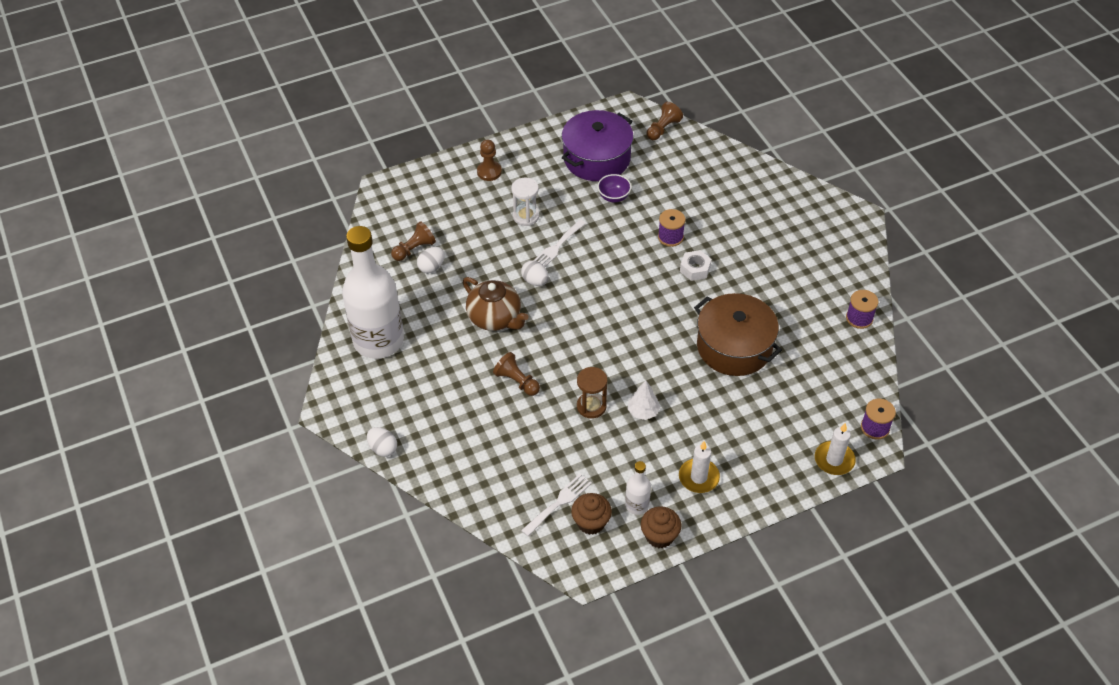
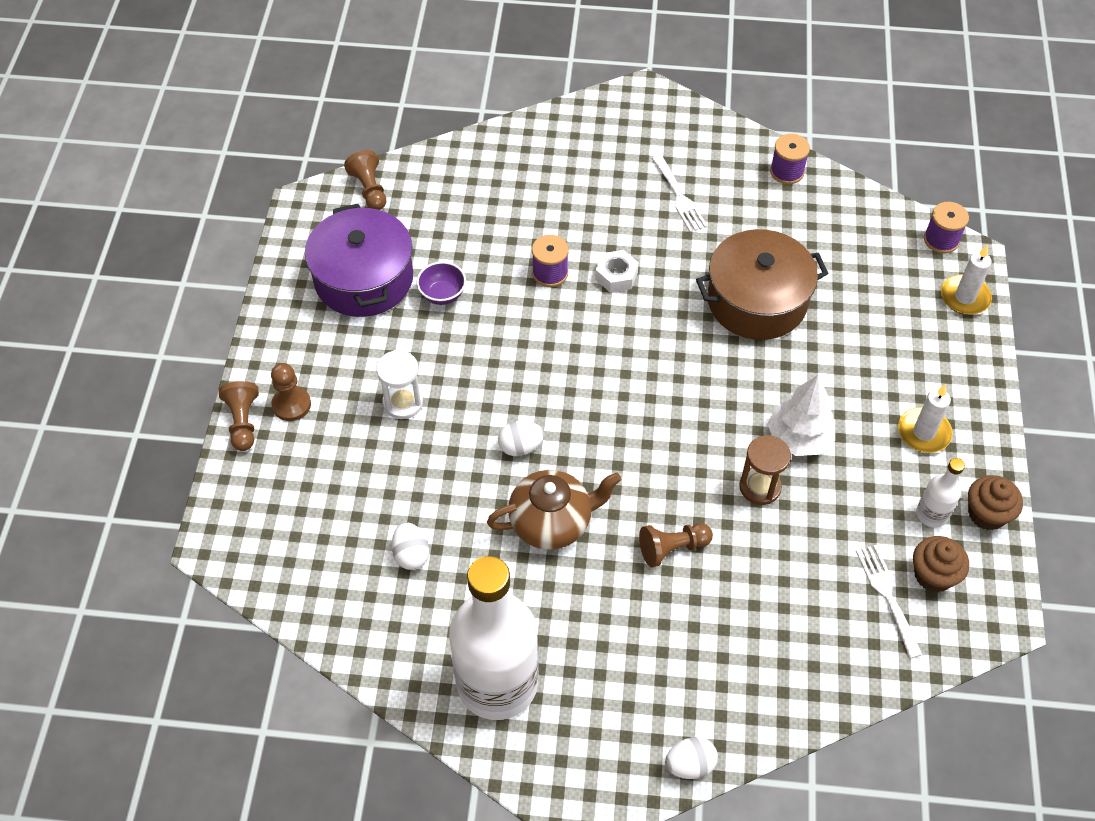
camera: 60 degrees left, 5 degrees up
brown pawn [391,221,436,261] -> brown pawn moved to [219,381,259,451]
white fork [533,220,586,267] -> white fork moved to [652,155,707,232]
white tree [628,380,660,420] -> white tree [767,375,835,456], size x1.52

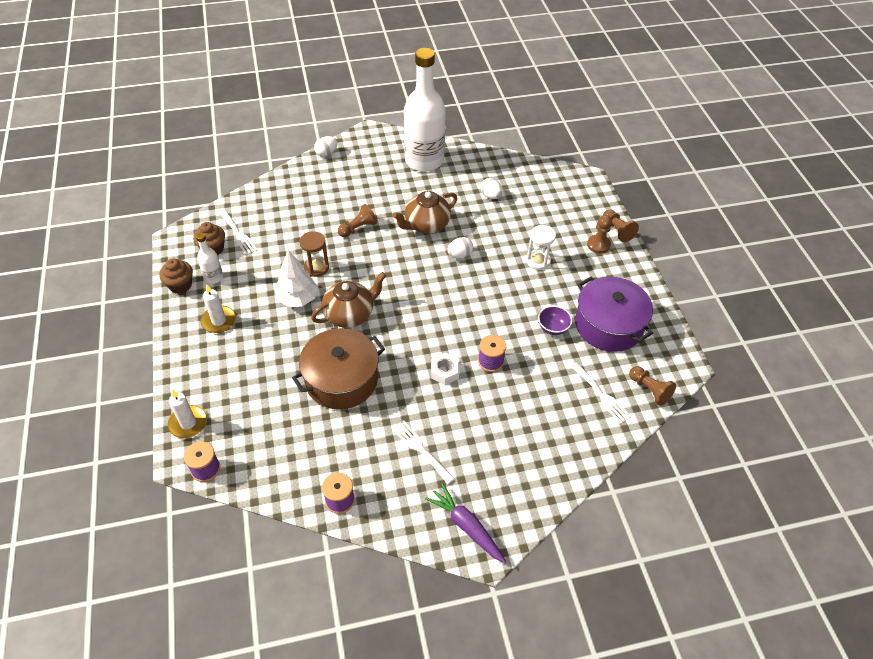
camera: 160 degrees right, 5 degrees down
none -> brown teapot [311,272,386,328]
none -> purple carrot [425,483,506,563]
none -> white fork [571,362,631,424]

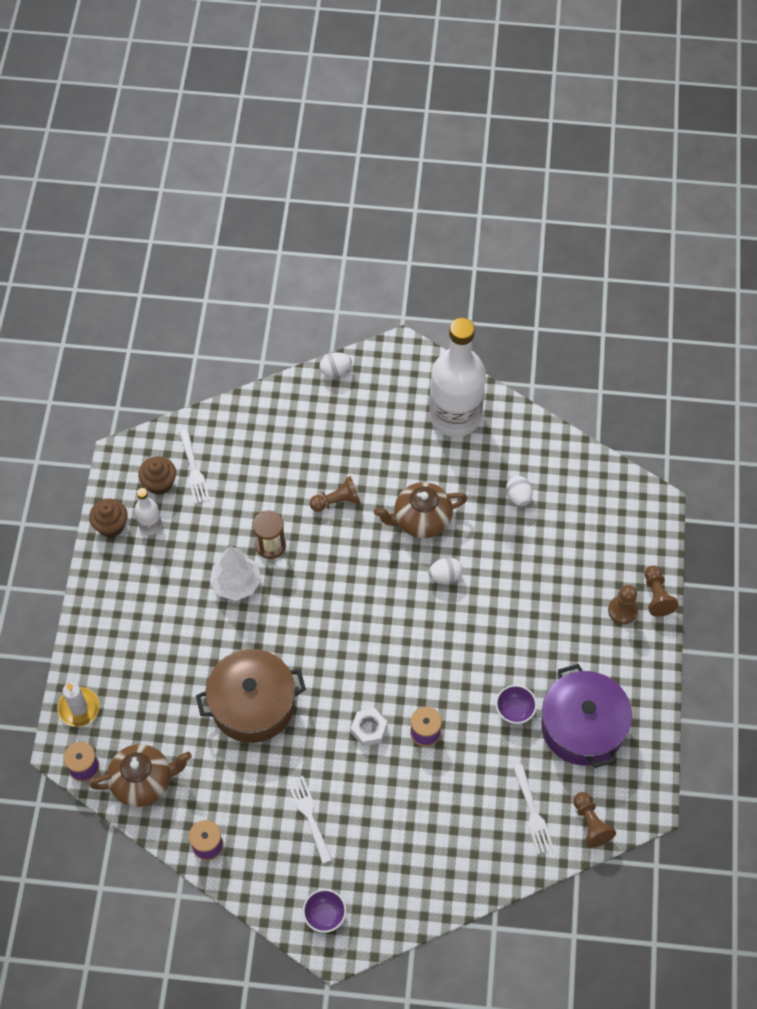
camera: 20 degrees right, 10 degrees up
white candle [201,284,236,333] -> none
brown teapot [311,272,386,328] -> brown teapot moved to [90,744,192,807]
purple carrot [425,483,506,563] -> purple bowl [303,889,346,933]
white hourglass [526,225,556,270] -> none

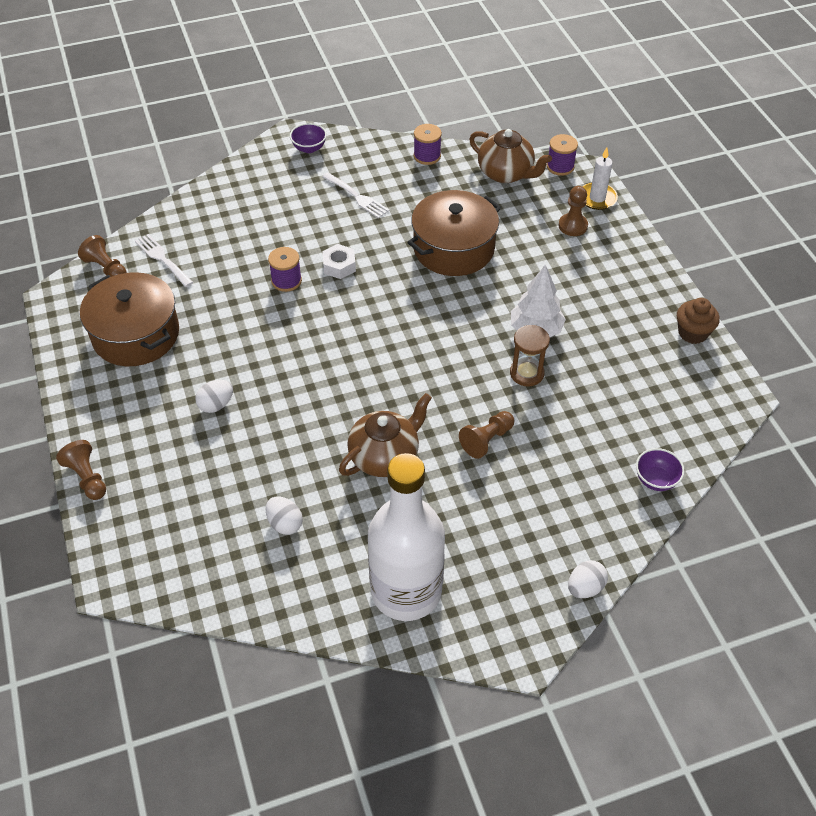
camera: 155 degrees right, 10 degrees down
brown teapot [90,744,192,807] -> brown teapot turned 105 degrees counterclockwise [469,129,552,183]
white bottle [135,488,162,535] -> none
brown cupcake [138,456,176,495] -> none
white fork [179,430,210,504] -> none
white egg [428,557,463,584] -> white egg moved to [195,380,233,413]
purple bowl [496,685,537,724] -> purple bowl moved to [636,448,685,491]
purple pot [541,664,632,768] -> brown pot [80,272,179,366]
brown pawn [608,585,638,624] -> brown pawn moved to [558,186,588,236]

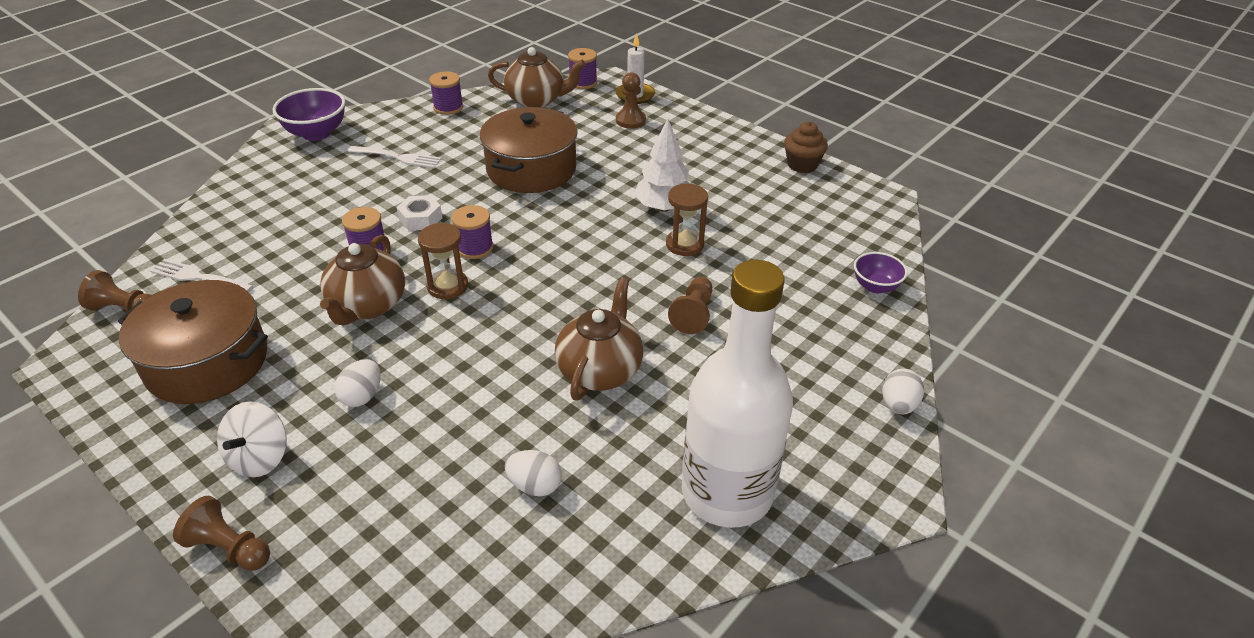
camera: 30 degrees left, 10 degrees down
purple bowl [290,123,327,153] -> purple bowl [273,88,346,141], size x1.64
none -> white spinning top [217,401,287,477]
none -> brown teapot [320,235,405,325]
none -> brown hourglass [418,223,468,299]
none -> purple spool [452,205,493,259]

